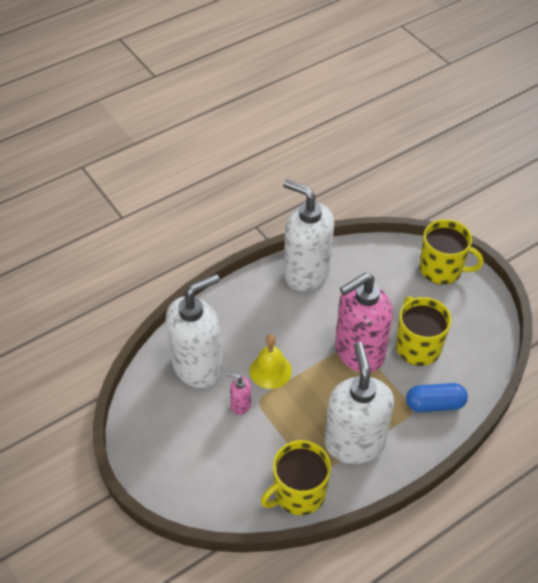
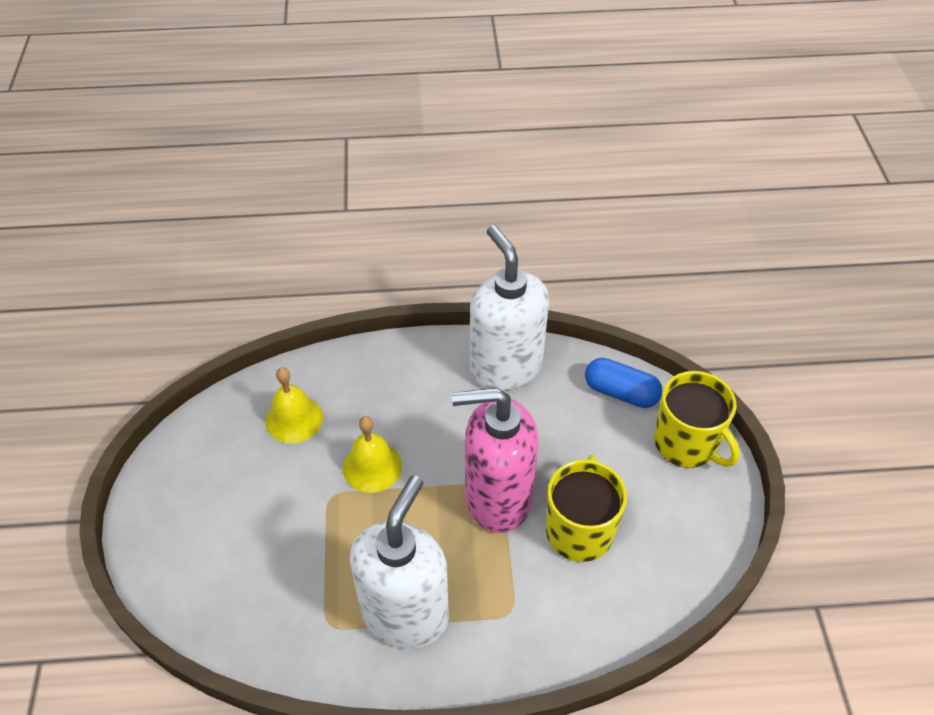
camera: 30 degrees right, 0 degrees up
white soap dispenser [166,274,223,388] -> yellow bell [266,367,323,443]
pink soap dispenser [227,372,252,415] -> none
yellow mug [261,440,331,515] -> none
blue capsule [406,383,468,412] -> blue capsule moved to [585,358,663,408]

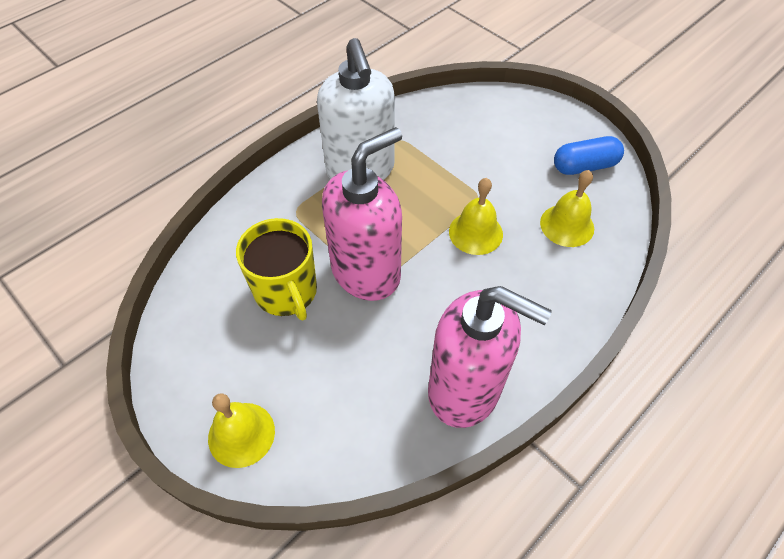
camera: 140 degrees right, 5 degrees up
white soap dispenser [470,225,549,391] -> pink soap dispenser [428,286,552,428]
blue capsule [585,358,663,408] -> blue capsule moved to [554,136,624,175]
yellow mug [654,371,740,468] -> yellow bell [208,394,275,468]

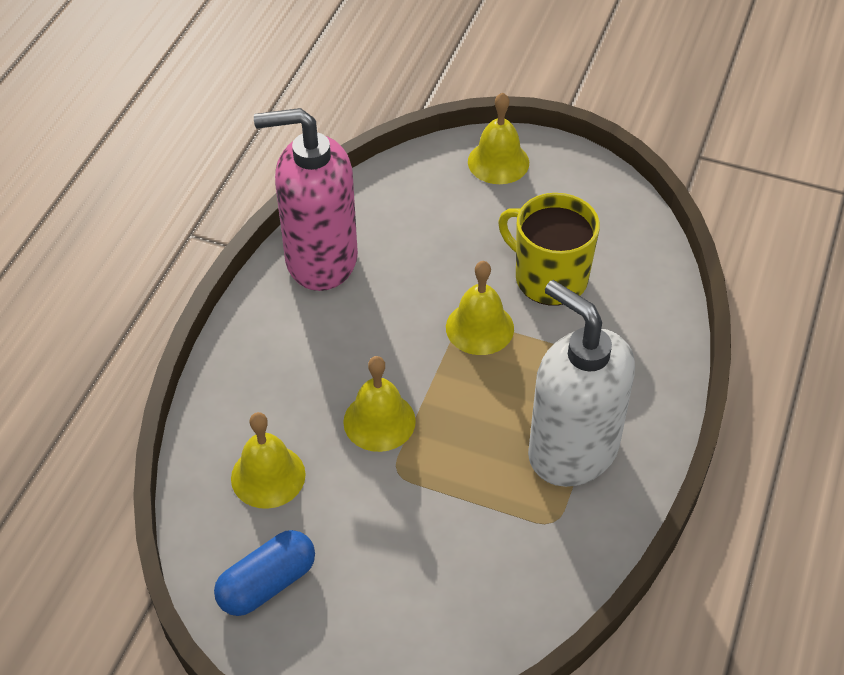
camera: 155 degrees right, 5 degrees down
pink soap dispenser [322,127,402,301] -> yellow bell [446,261,514,355]

